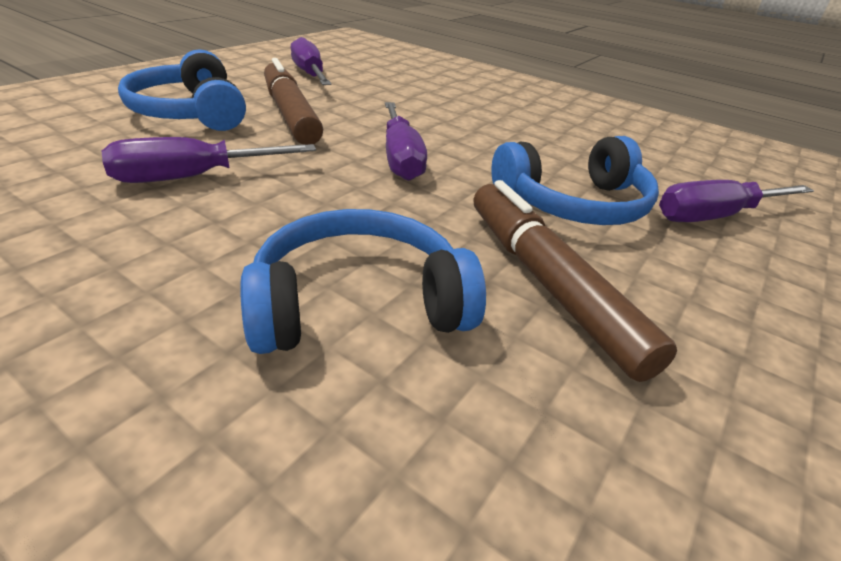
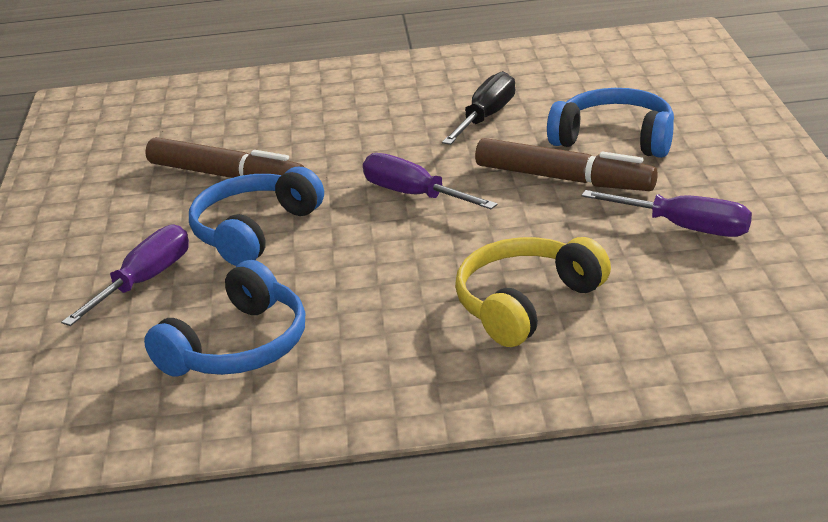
camera: 145 degrees right, 5 degrees down
purple screwdriver [102,137,316,183] -> black screwdriver [442,71,515,145]
blue headphones [240,209,486,354] -> blue headphones moved to [144,260,305,377]
none -> yellow headphones [455,237,611,347]

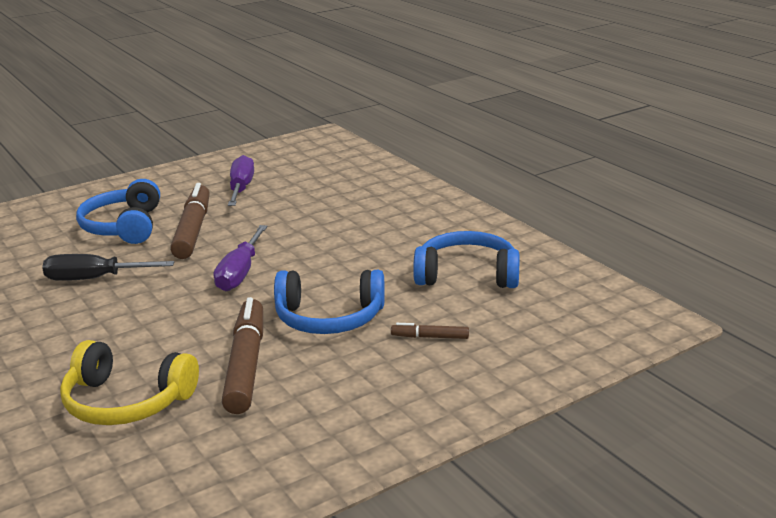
camera: 120 degrees left, 5 degrees down
purple screwdriver [61,224,189,326] -> brown marker [391,323,469,339]
yellow headphones [455,237,611,347] -> yellow headphones moved to [60,340,199,425]

